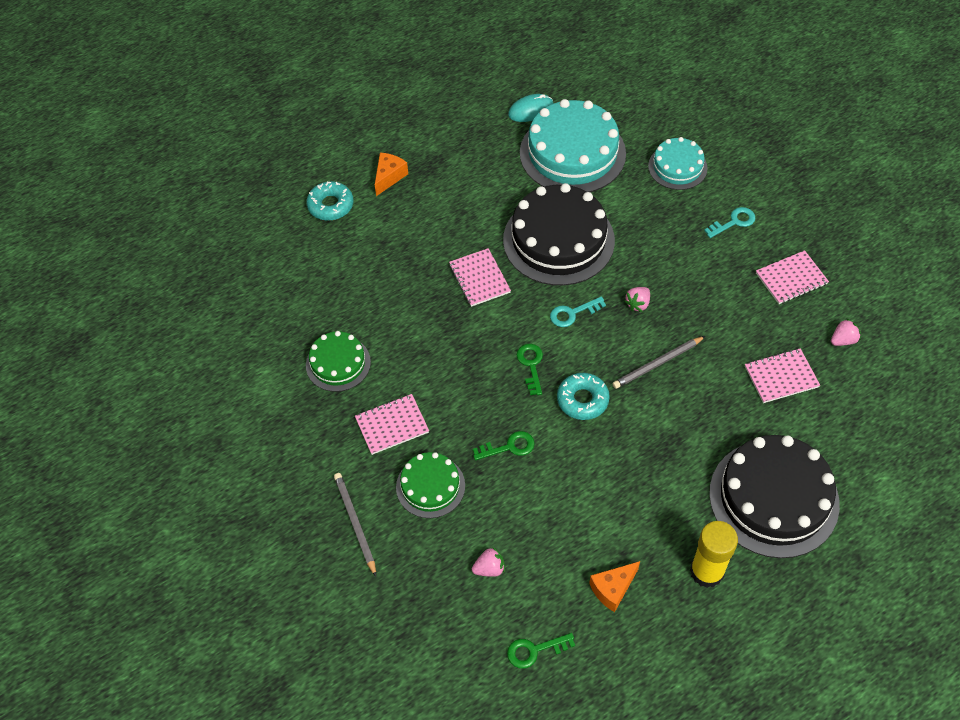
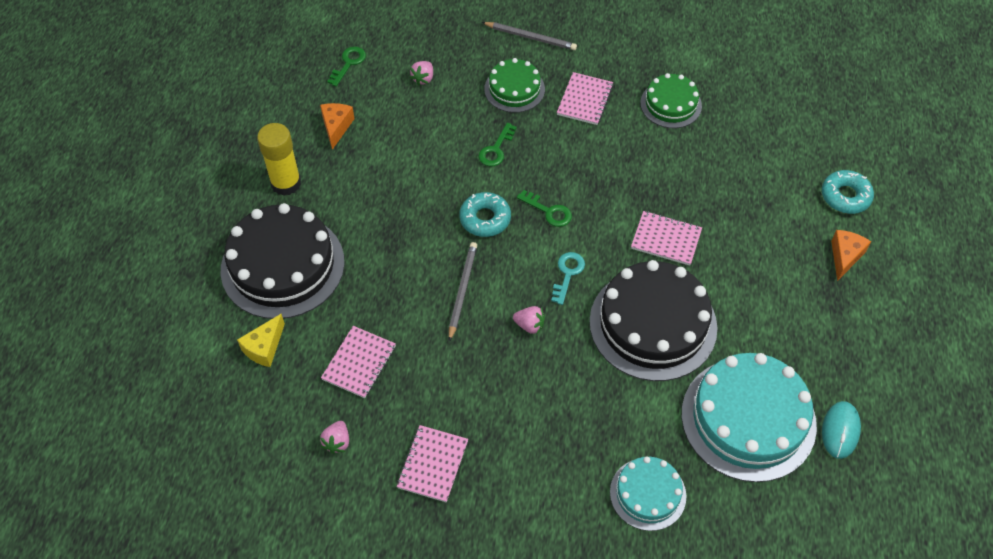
camera: 130 degrees right, 0 degrees up
orange cheese [375,153,408,196] -> orange cheese turned 135 degrees counterclockwise [831,230,871,281]
pink strawberry [624,287,650,312] -> pink strawberry turned 120 degrees clockwise [513,306,545,334]
turquoise key [704,207,755,238] -> none
none -> yellow cheese [237,314,285,367]

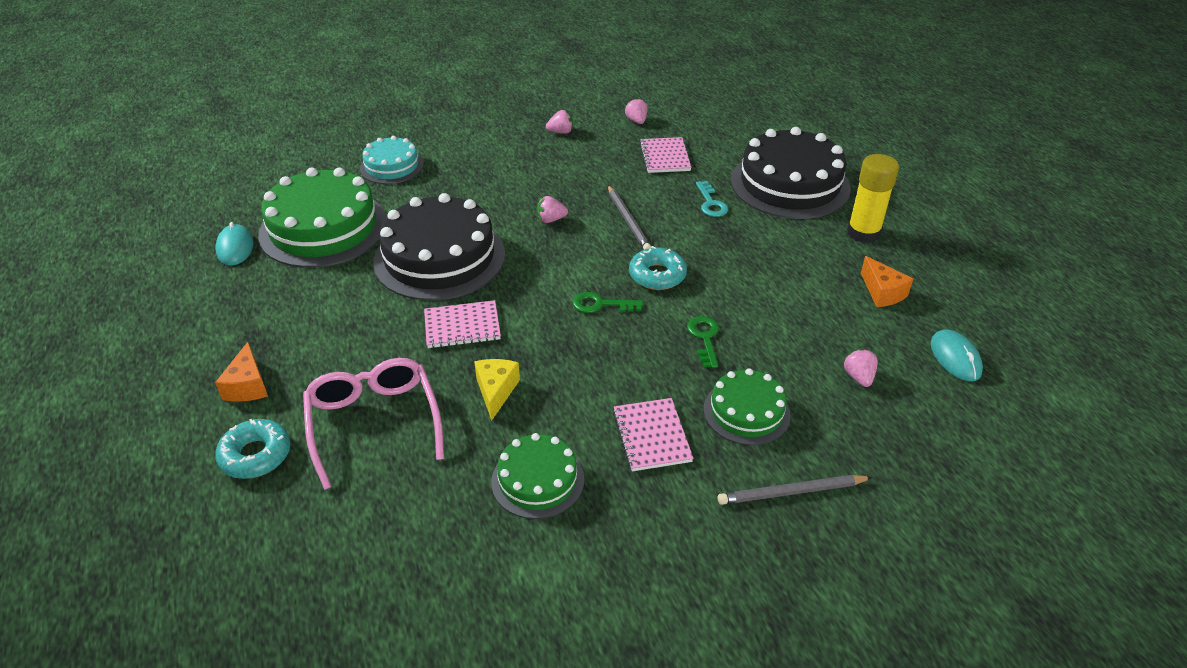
camera: 150 degrees right, 15 degrees down
yellow cheese [237,314,285,367] -> yellow cheese moved to [474,359,520,421]
green key [327,47,366,87] -> turquoise mouse [931,329,983,381]
pink notebook [397,425,468,502] -> pink strawberry [546,110,573,134]
turquoise key [551,252,585,305] -> turquoise key moved to [696,181,728,217]
turquoise cake [682,353,817,482] -> green cake [258,168,387,268]
none -> pink glasses [303,358,444,490]

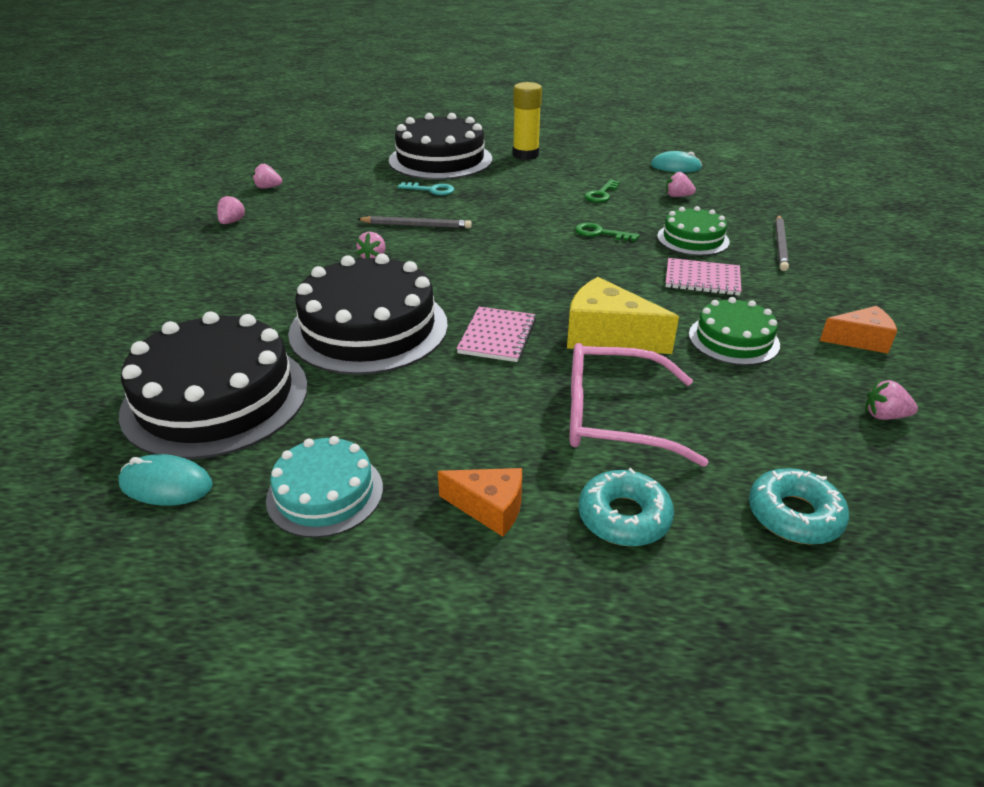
camera: 65 degrees left, 5 degrees down
green cake [258,168,387,268] -> black cake [119,311,308,459]
turquoise cake [360,136,424,184] -> turquoise cake moved to [266,436,383,538]
yellow cheese [474,359,520,421] -> yellow cheese [567,277,679,354], size x1.63
green key [573,292,643,313] -> green key moved to [584,179,620,202]
turquoise donut [629,246,687,290] -> turquoise donut moved to [749,468,849,545]
pink notebook [640,137,692,173] -> none
orange cheese [861,256,913,307] -> orange cheese moved to [820,306,897,354]
none -> pink strawberry [865,380,918,420]

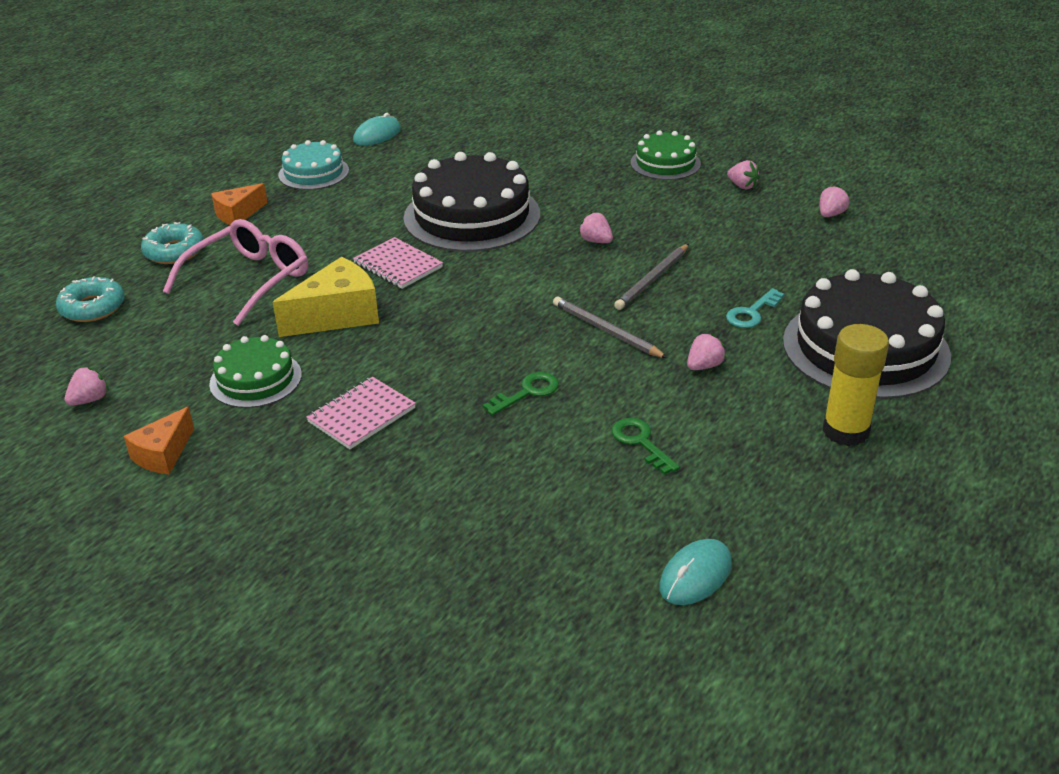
camera: 120 degrees right, 0 degrees up
black cake [119,311,308,459] -> none
green cake [657,206,730,256] -> green cake moved to [631,130,701,180]
pink strawberry [666,171,696,197] -> pink strawberry moved to [687,333,726,370]
grey pencil [775,215,789,271] -> grey pencil moved to [553,297,667,358]

